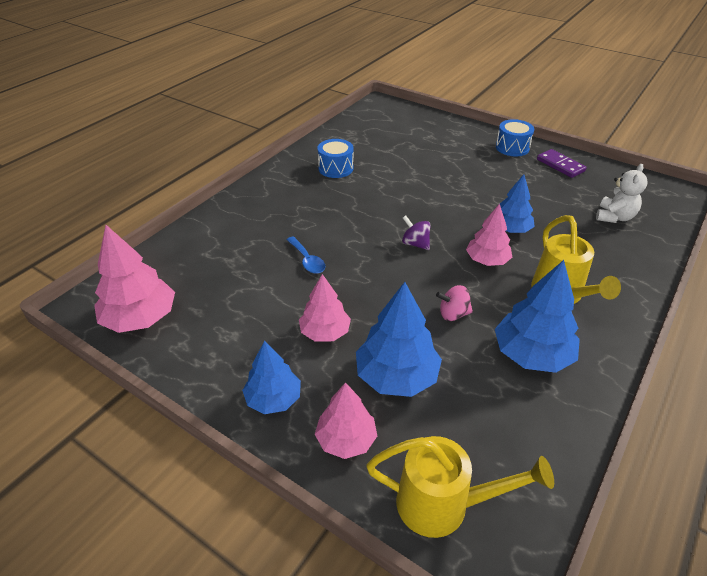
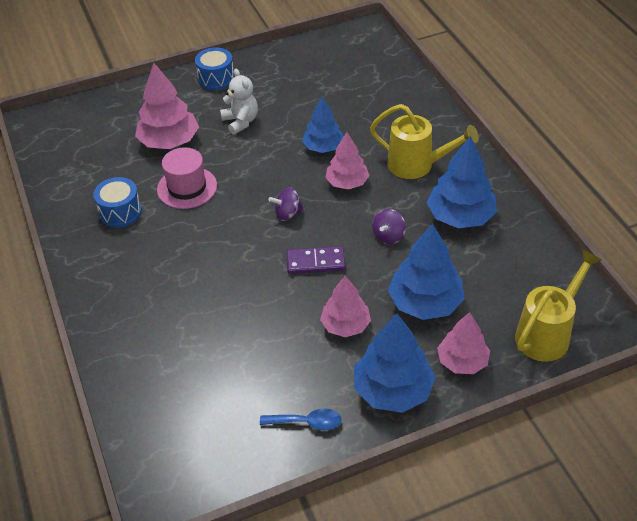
camera: 55 degrees left, 5 degrees up
pink tree [94,225,175,333] -> pink tree moved to [135,63,199,149]
blue tree [242,341,301,414] -> blue tree [354,313,436,413], size x1.52
blue spoon [287,236,325,274] -> blue spoon moved to [260,408,342,430]
pink spinning top [436,285,473,321] -> purple spinning top [372,209,406,244]
purple domino [537,149,587,178] -> purple domino moved to [286,246,345,274]
white teddy bear [596,164,647,223] -> white teddy bear moved to [220,69,258,135]
none -> pink hat [157,147,217,209]

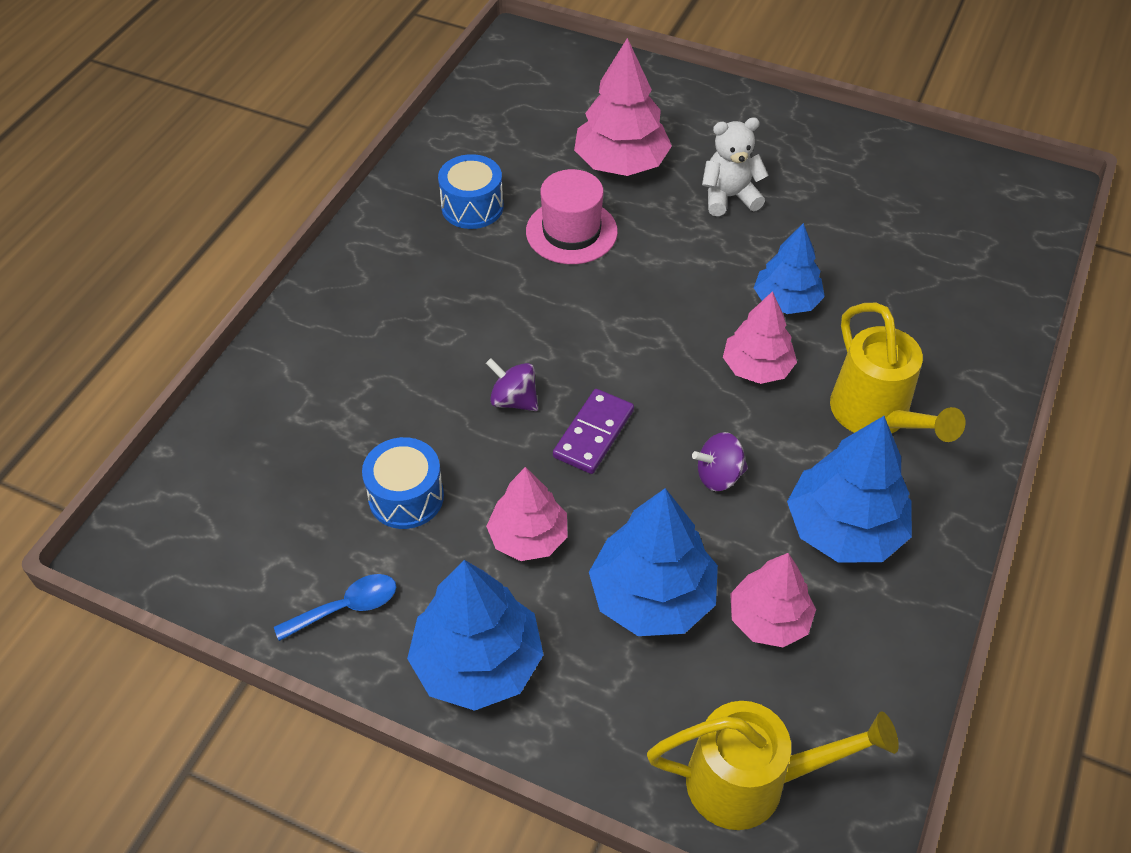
camera: 45 degrees right, 5 degrees up
blue drum [195,47,235,90] -> blue drum moved to [362,437,444,529]
white teddy bear [220,69,258,135] -> white teddy bear turned 120 degrees counterclockwise [702,118,769,216]
blue spoon [260,408,342,430] -> blue spoon turned 75 degrees counterclockwise [274,574,396,641]
purple spinning top [268,188,305,221] -> purple spinning top moved to [486,358,538,411]
purple domino [286,246,345,274] -> purple domino turned 75 degrees clockwise [553,389,634,474]
pink tree [437,312,490,374] -> pink tree moved to [730,553,816,647]

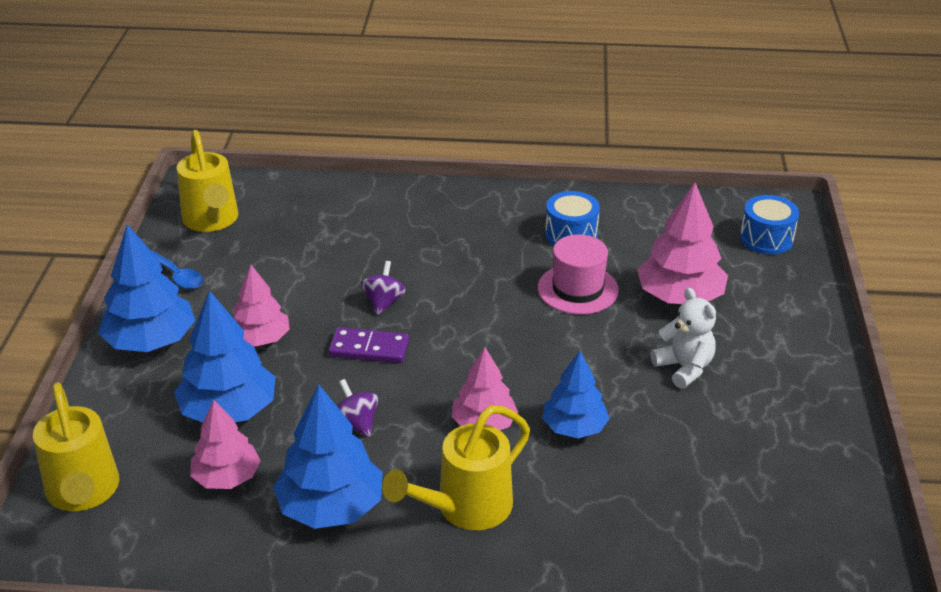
camera: 70 degrees right, 15 degrees down
blue drum [362,437,444,529] -> blue drum moved to [740,195,799,254]
none -> yellow watering can [177,130,239,232]

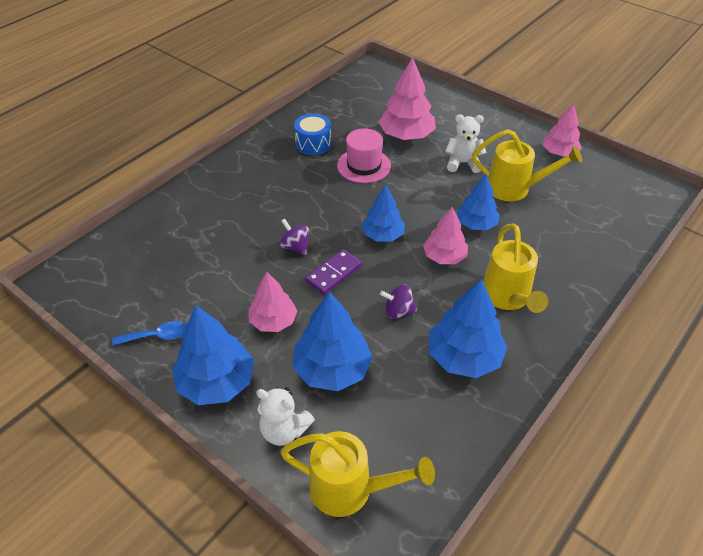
camera: 55 degrees left, 10 degrees up
yellow watering can [177,130,239,232] -> yellow watering can moved to [472,129,582,201]
pink tree [190,399,261,489] -> pink tree moved to [543,103,582,157]
blue drum [740,195,799,254] -> none
none -> white teddy bear [256,387,315,446]
none -> blue tree [362,185,405,242]

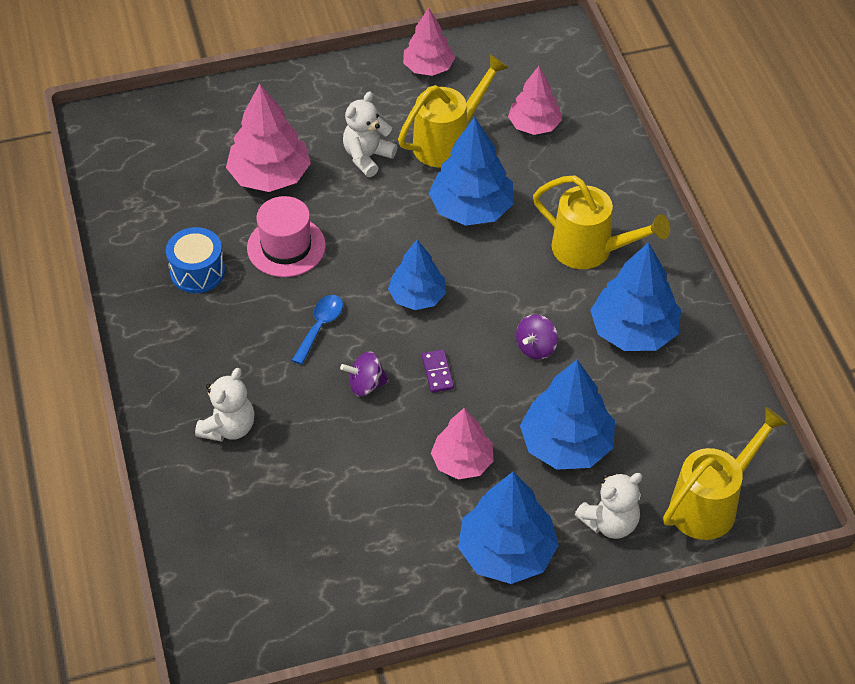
camera: 55 degrees left, 5 degrees up
blue spoon [112,321,187,345] -> blue spoon moved to [292,295,343,365]
purple domino [305,249,362,295] -> purple domino [422,350,454,393], size x0.65
pink tree [423,207,468,264] -> pink tree moved to [508,66,562,135]
blue tree [456,174,500,230] -> blue tree [429,117,514,226], size x1.52
none -> white teddy bear [195,368,255,442]

